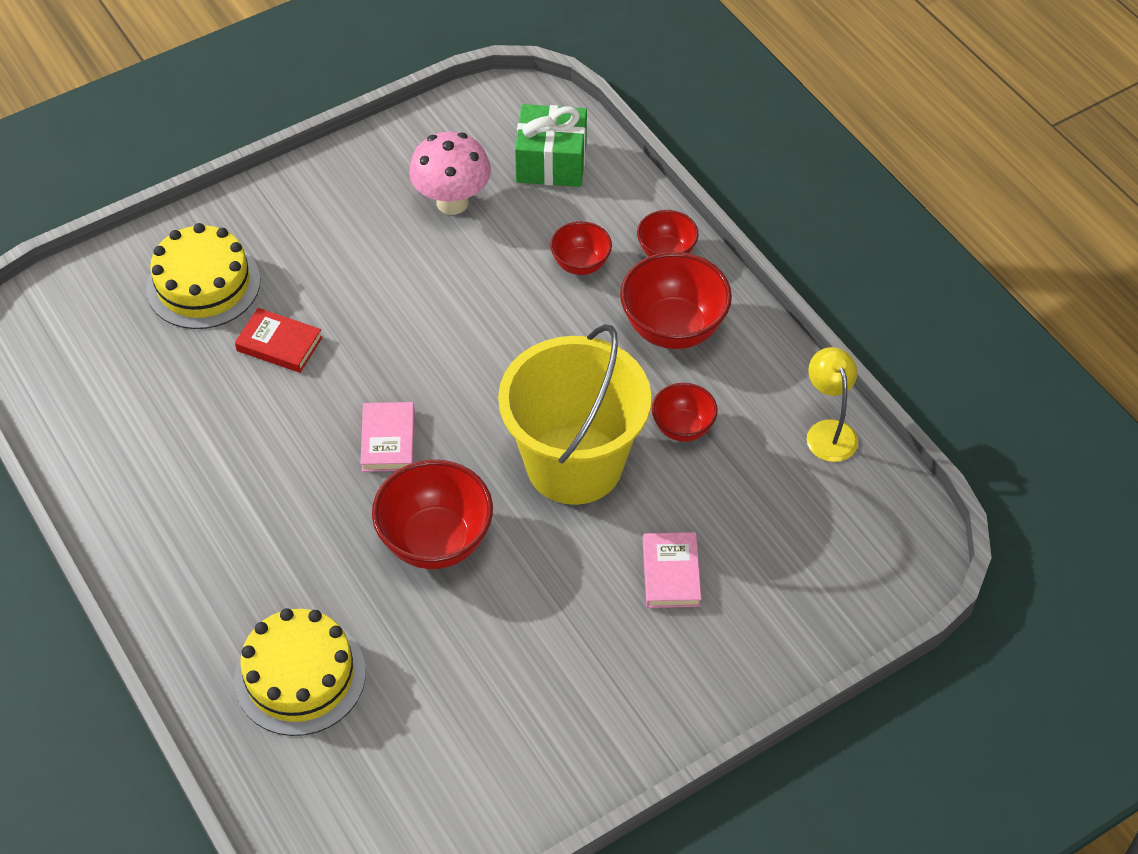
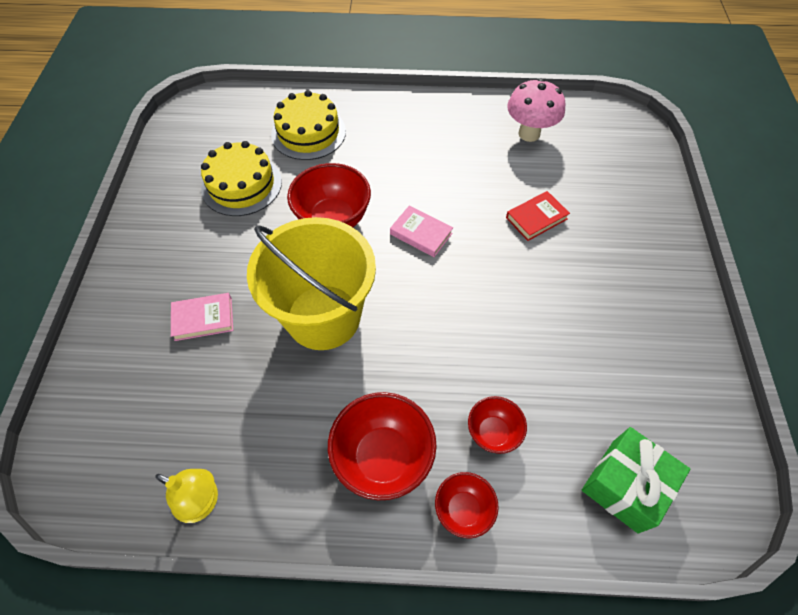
camera: 125 degrees right, 5 degrees up
yellow cake [146,223,260,329] -> yellow cake moved to [201,141,282,216]
pink mushroom [409,132,491,215] -> pink mushroom moved to [507,78,565,142]
pink book [643,532,701,608] -> pink book turned 45 degrees counterclockwise [171,293,233,341]
red bowl [652,383,718,442] -> none

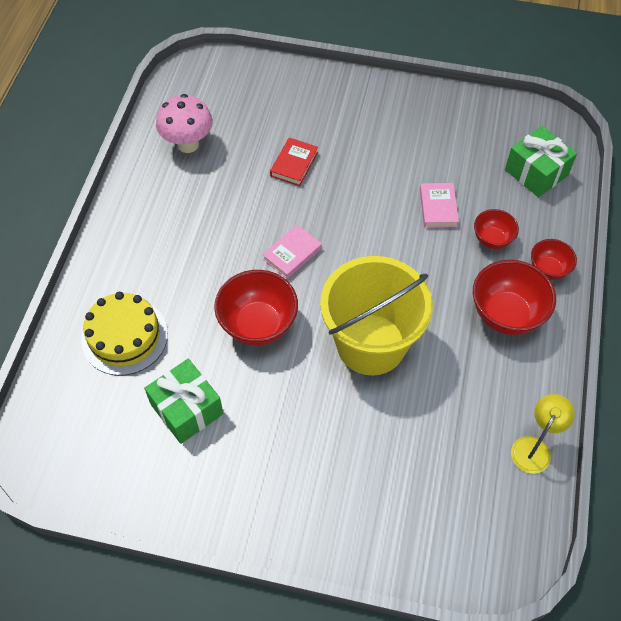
camera: 80 degrees left, 0 degrees up
pink book [171,293,233,341] -> pink book moved to [420,183,459,228]
yellow cake [201,141,282,216] -> green gift [144,359,224,444]
red book [506,191,570,241] -> red book turned 45 degrees clockwise [270,138,318,186]

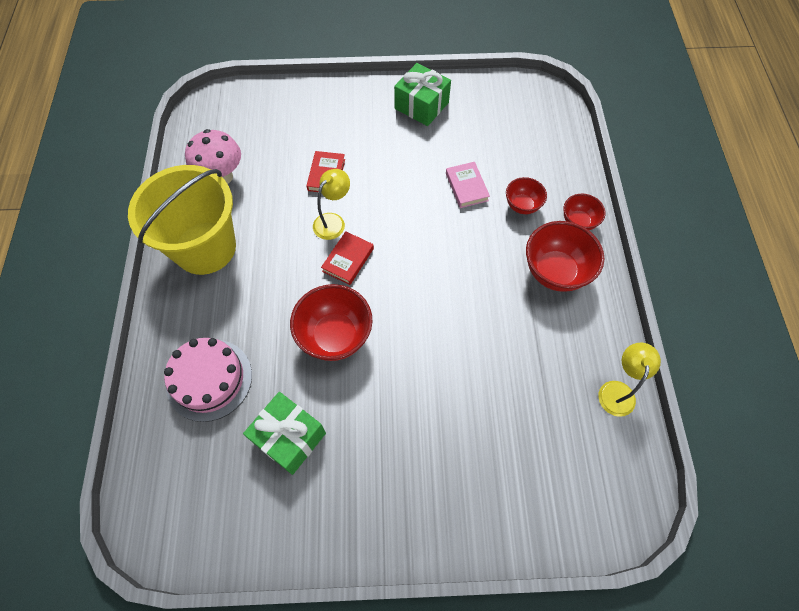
camera: 15 degrees left, 5 degrees up
yellow cake [81,292,168,376] -> pink cake [164,338,252,422]
pink book [262,225,322,279] -> red book [321,231,374,285]
yellow bucket [320,256,433,375] -> yellow bucket moved to [128,165,236,275]
green gift [505,126,577,197] -> green gift moved to [394,63,451,126]
none -> yellow lamp [313,169,350,240]

